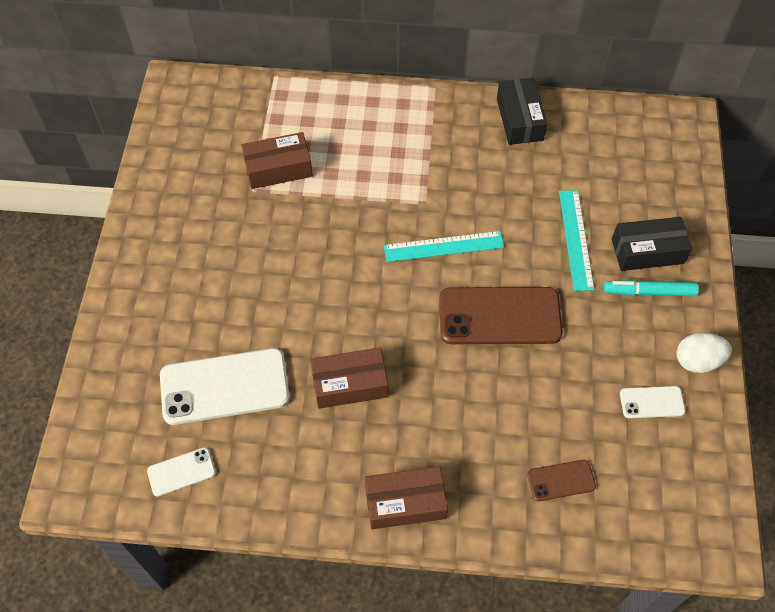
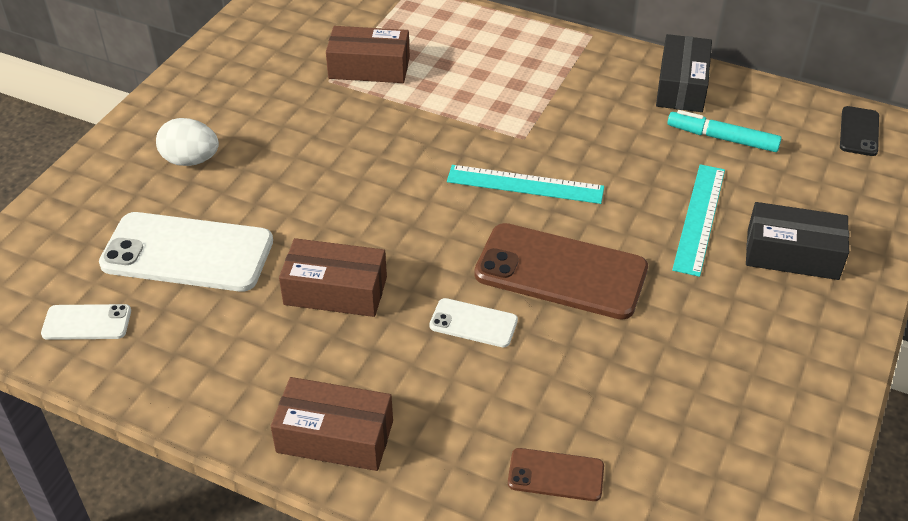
camera: 20 degrees right, 15 degrees down
turquoise marker [604,280,699,296] -> turquoise marker moved to [667,110,782,152]
white phone [620,386,685,418] -> white phone moved to [429,298,518,347]
white egg [677,333,732,373] -> white egg moved to [156,118,219,166]
none -> black phone [840,106,879,156]

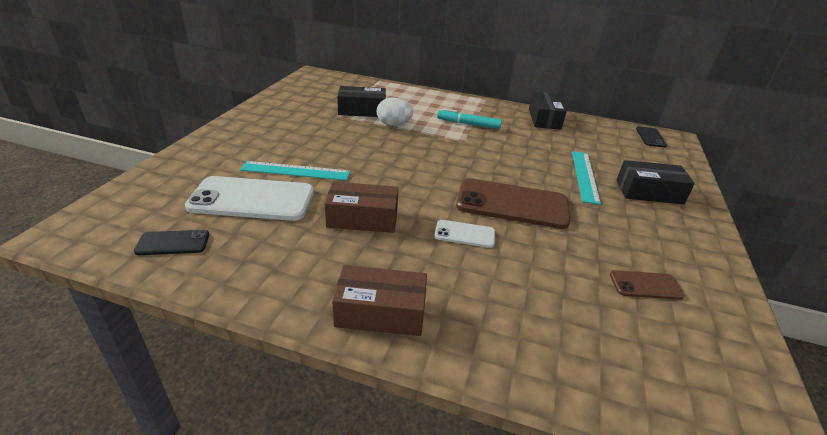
camera: 10 degrees left, 10 degrees down
white phone [41,304,131,340] -> black phone [134,230,209,255]
white egg [156,118,219,166] -> white egg moved to [377,98,413,126]
brown box [326,26,410,83] -> black box [337,86,386,117]
turquoise ruler [447,165,604,204] -> turquoise ruler moved to [240,161,350,181]
brown phone [508,448,604,501] -> brown phone moved to [610,270,685,300]
turquoise marker [667,110,782,152] -> turquoise marker moved to [437,108,502,129]

